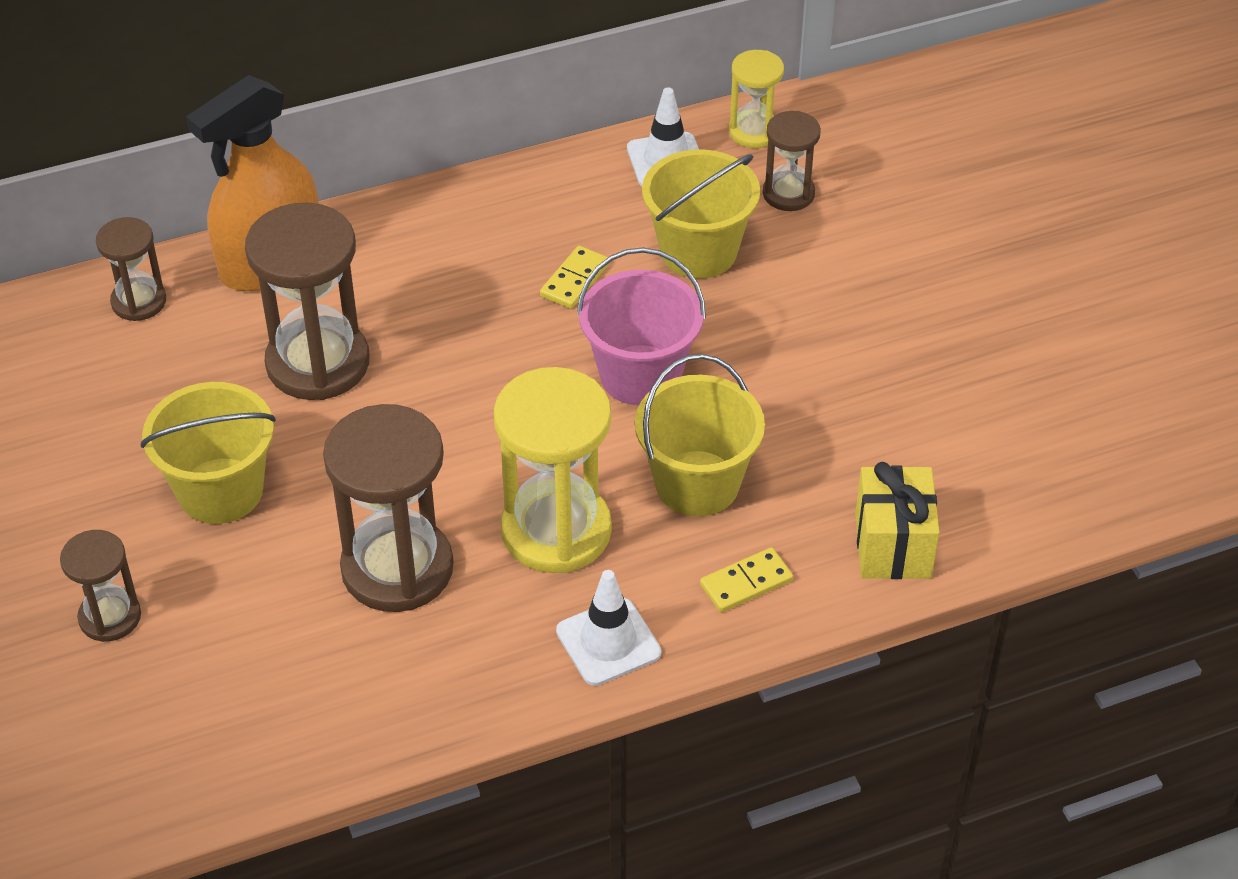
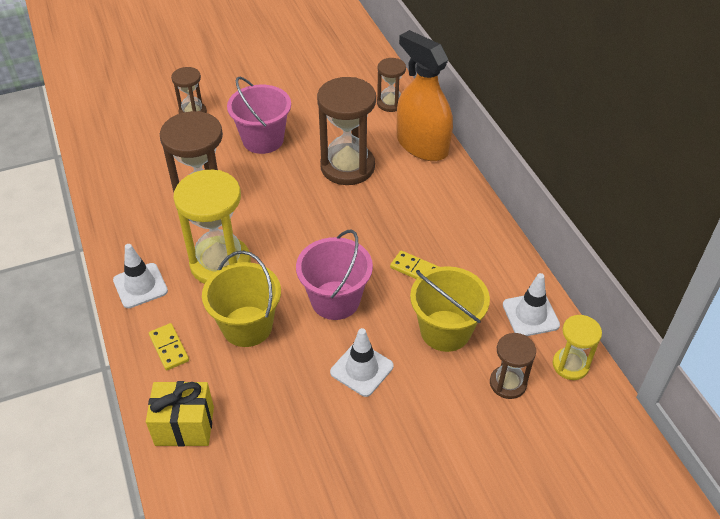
camera: 90 degrees right, 0 degrees up
yellow bucket [140,382,276,524] -> pink bucket [227,77,291,154]
none -> white traffic cone [330,328,393,397]

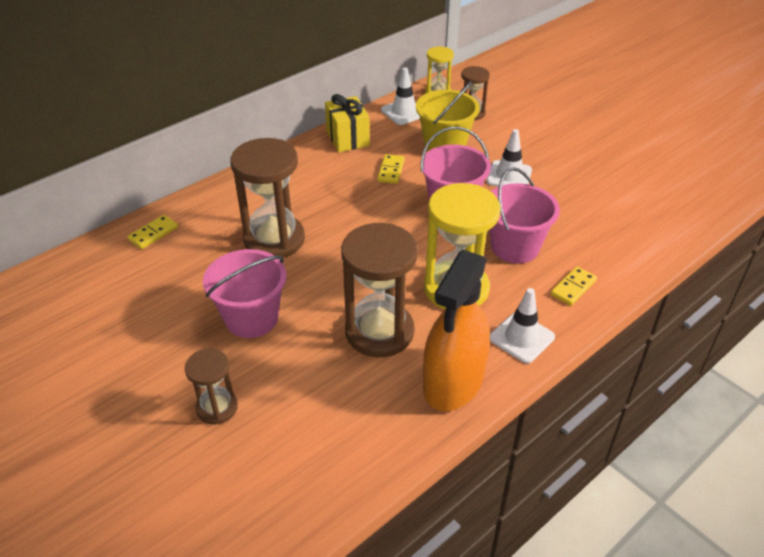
camera: 110 degrees left, 5 degrees down
yellow gift [146,381,214,447] -> yellow gift moved to [325,94,370,152]
yellow bucket [202,251,281,347] -> pink bucket [490,167,560,263]
brown hourglass [377,58,406,112] -> yellow domino [127,215,178,249]
orange spray bottle [397,30,453,161] -> orange spray bottle moved to [423,250,490,411]

